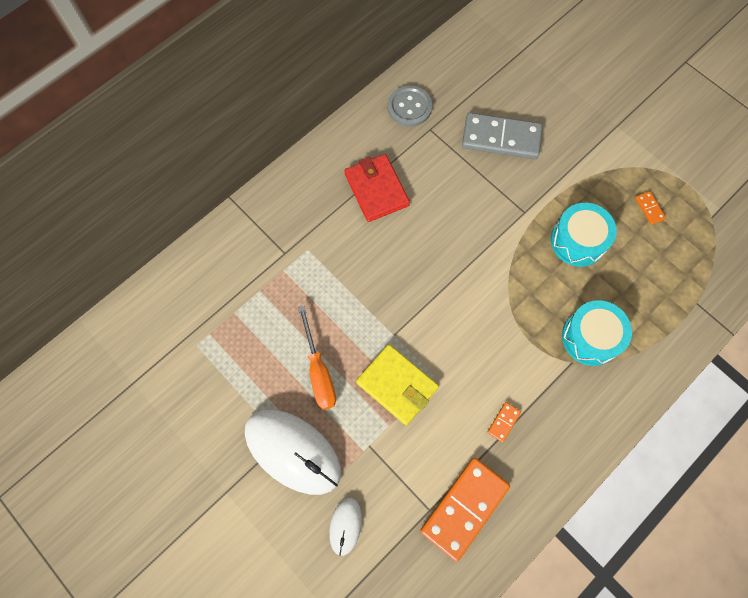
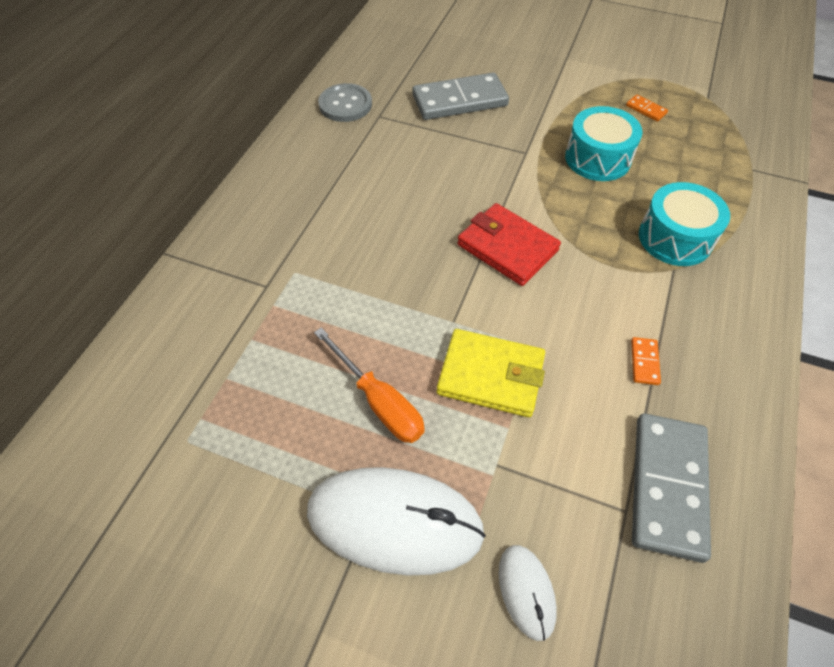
camera: 25 degrees left, 15 degrees down
red wallet [344,154,410,222] -> red wallet moved to [457,203,561,286]
orange domino [420,458,510,562] -> grey domino [632,413,711,563]

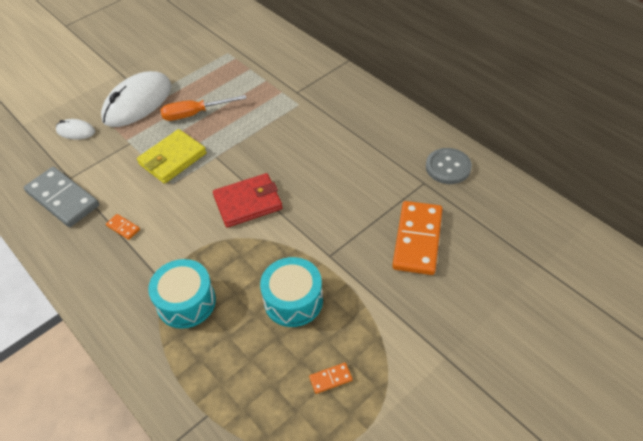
camera: 120 degrees right, 5 degrees down
grey domino [412,73,509,120] -> orange domino [392,201,443,275]

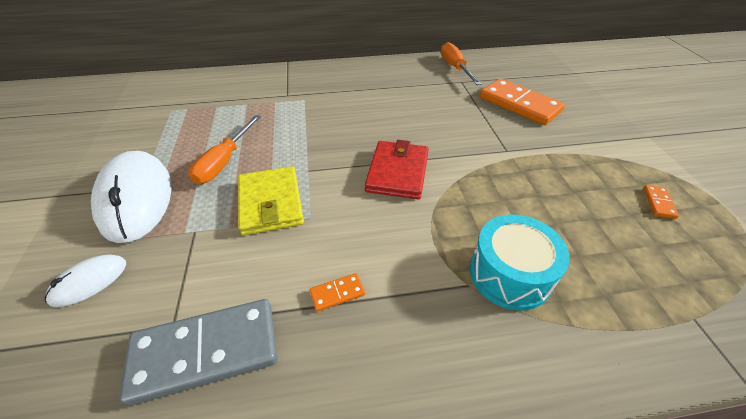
camera: 60 degrees left, 5 degrees down
turquoise drum [260,257,323,327] -> none
grey button [426,148,472,184] -> orange screwdriver [441,42,482,85]

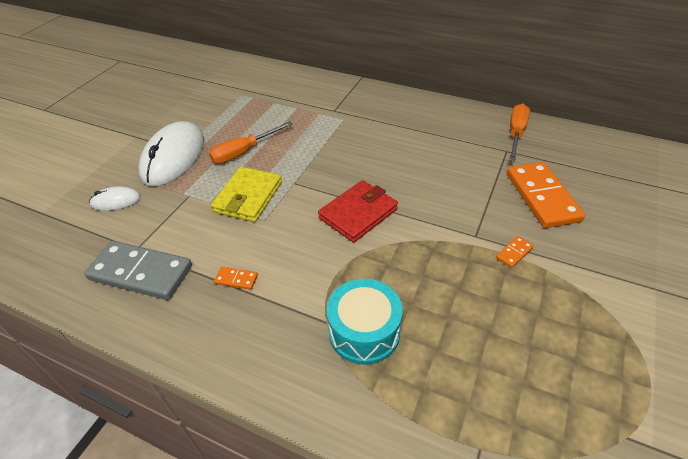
camera: 35 degrees right, 0 degrees up
orange domino [643,185,679,219] -> orange domino moved to [496,236,534,268]

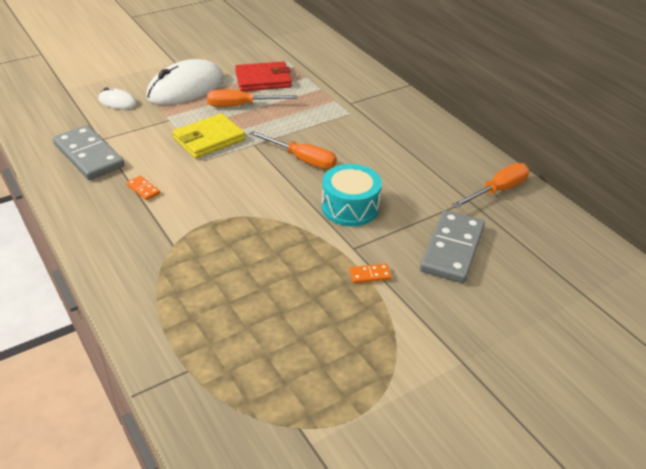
camera: 30 degrees right, 5 degrees down
red wallet [318,180,398,243] -> red wallet moved to [235,61,292,91]
turquoise drum [327,279,403,365] -> turquoise drum moved to [322,164,382,226]
orange domino [507,162,585,228] -> grey domino [420,210,485,283]
none -> orange screwdriver [249,131,337,169]

